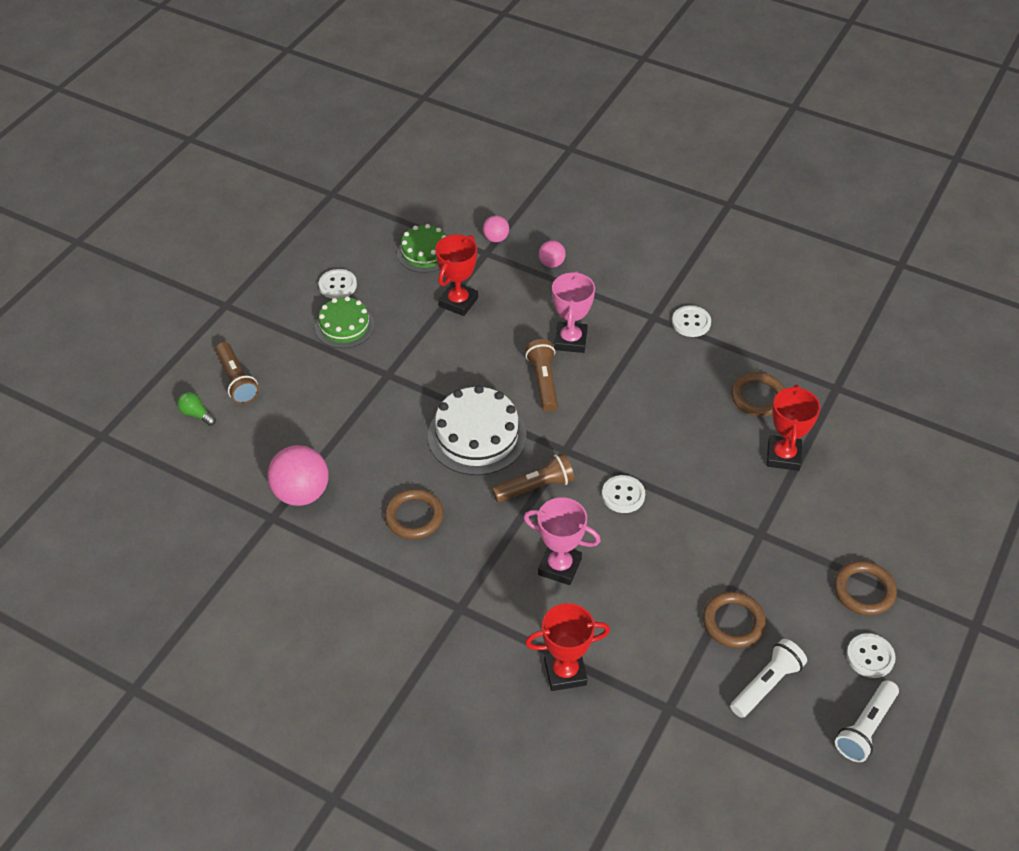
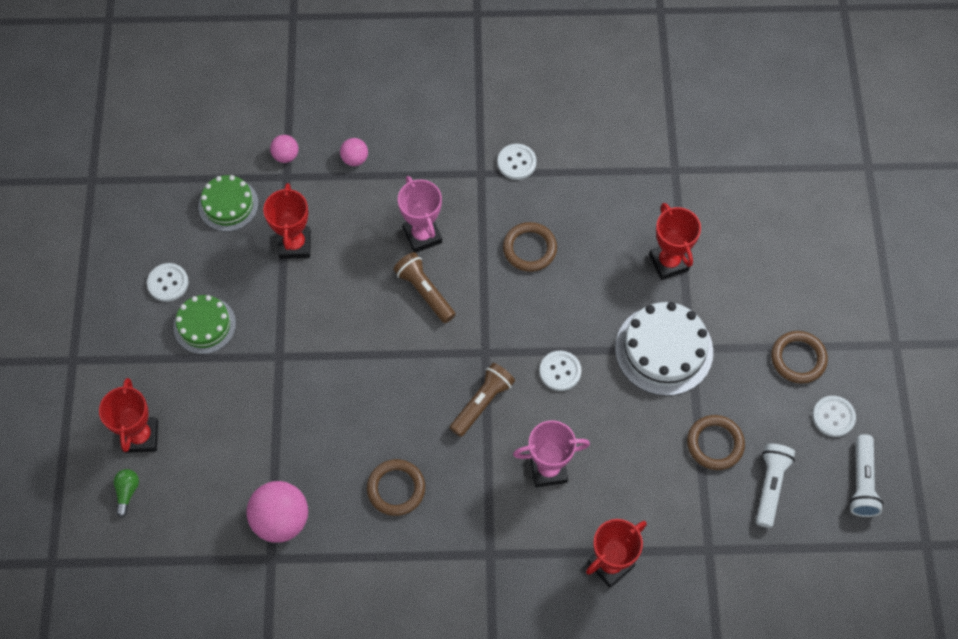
camera: 30 degrees left, 15 degrees up
green light bulb [177,392,216,426] -> green light bulb turned 90 degrees clockwise [113,469,139,517]
brown flashlight [215,342,259,404] -> red trophy [99,378,158,453]
white cake [428,385,526,475] -> white cake moved to [615,302,713,396]
brown ring [731,372,785,416] -> brown ring moved to [503,222,557,272]

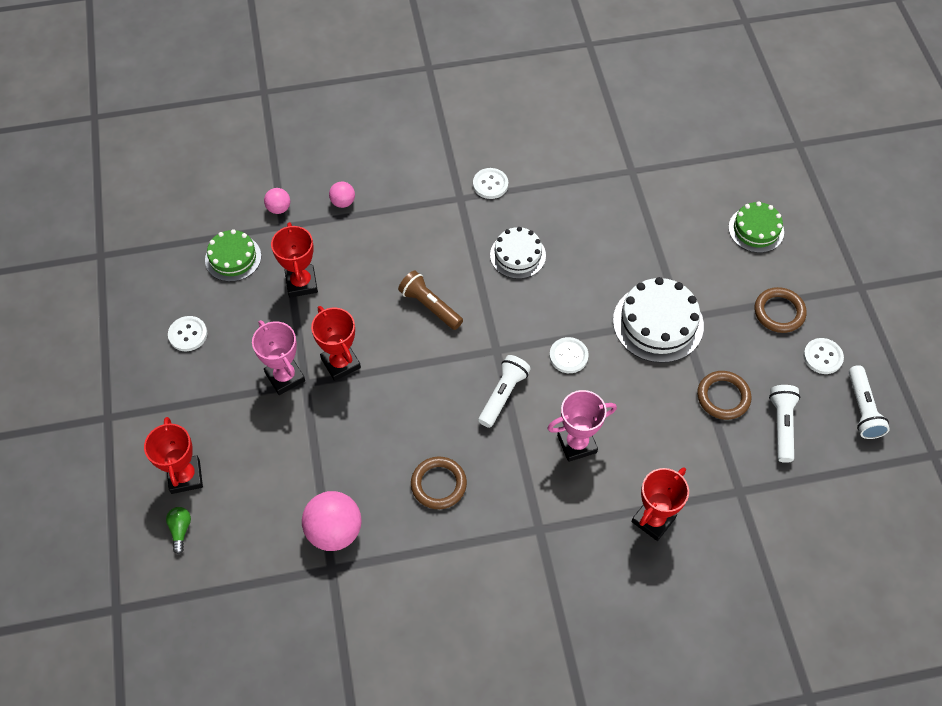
camera: 10 degrees left, 5 degrees down
green cake [173,295,236,354] -> green cake moved to [728,201,784,253]
pink trophy [398,176,442,253] -> pink trophy moved to [252,320,305,395]
brown flashlight [450,363,515,437] -> white flashlight [478,355,531,428]
brown ring [503,222,557,272] -> white cake [490,227,546,279]
red trophy [649,203,701,280] -> red trophy moved to [311,306,361,381]

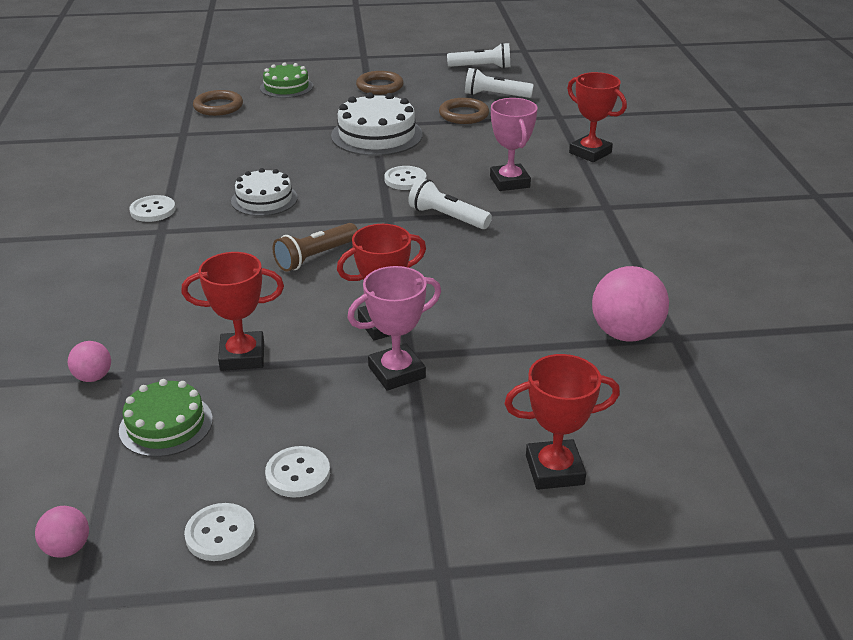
camera: 85 degrees left, 25 degrees down
green light bulb [166,507,191,554] -> none
pink ball [329,182,355,208] -> pink ball moved to [35,506,89,558]
brown ring [411,457,467,509] -> brown ring moved to [193,90,243,116]
white button [803,338,844,374] -> white button moved to [184,503,255,561]

